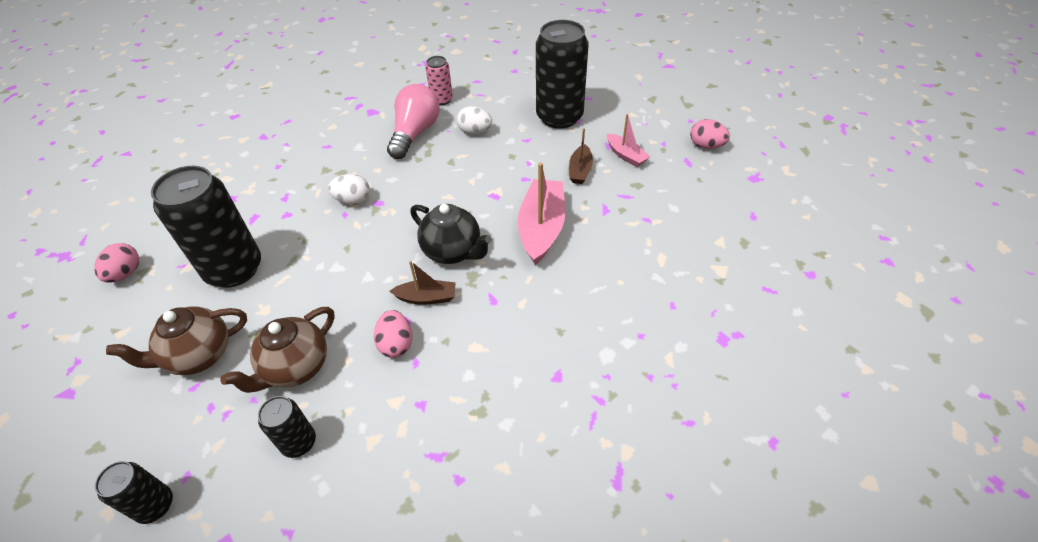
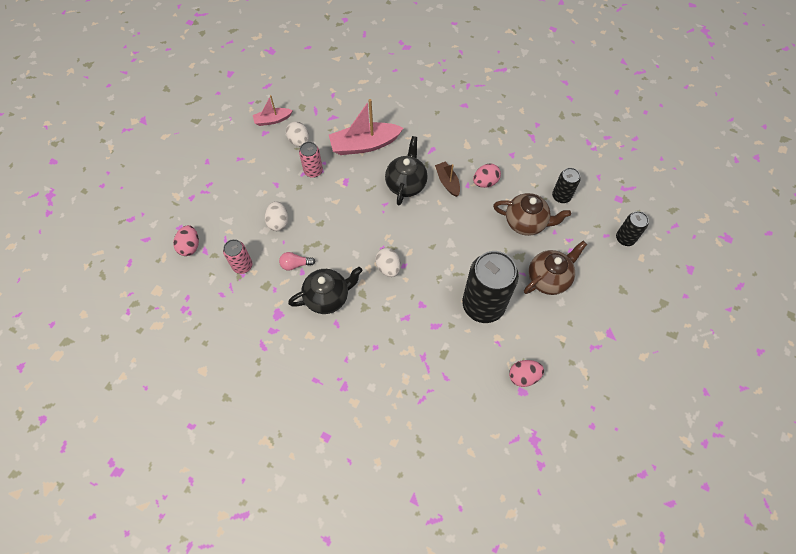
camera: 115 degrees left, 15 degrees up
brown teapot [106,306,247,375] -> brown teapot turned 75 degrees counterclockwise [524,241,587,295]
pink light bulb [387,84,440,159] -> pink light bulb [279,252,315,271], size x0.47
black can [536,20,589,129] -> none
brown boat [569,128,593,184] -> white egg [286,121,309,147]
pink boat [607,114,650,167] -> pink boat turned 135 degrees counterclockwise [253,95,293,126]
pink egg [690,119,730,149] -> pink egg moved to [173,225,199,256]
none -> black teapot [288,267,362,314]
none -> pink can [299,142,323,178]

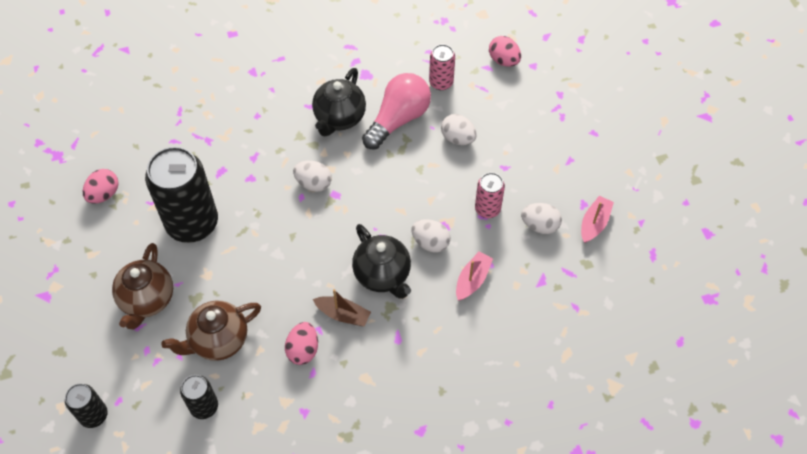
camera: 135 degrees right, 5 degrees down
pink light bulb [279,252,315,271] -> pink light bulb [362,73,431,149], size x2.11
pink boat [329,99,403,155] -> pink boat [456,252,493,300], size x0.55
none -> white egg [411,219,450,253]

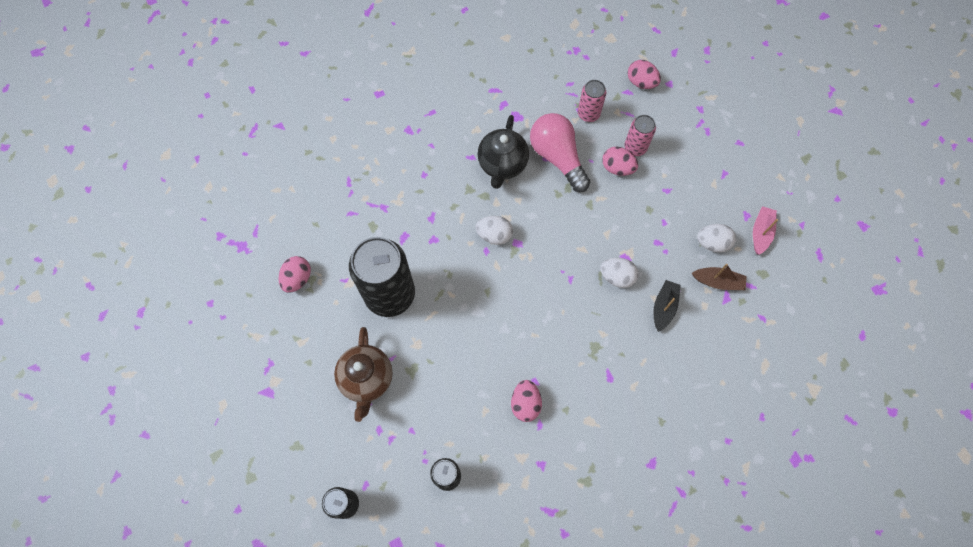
camera: 10 degrees left, 10 degrees up
brown teapot [161,301,261,361] -> none
brown boat [313,289,371,326] -> brown boat moved to [692,264,747,290]
black teapot [352,224,411,299] -> none
pink light bulb [362,73,431,149] -> pink light bulb turned 60 degrees counterclockwise [530,113,590,192]
white egg [441,114,477,145] -> pink egg [602,146,638,176]
pink boat [456,252,493,300] -> black boat [654,280,681,332]
pink can [475,173,505,218] -> pink can moved to [624,115,656,156]

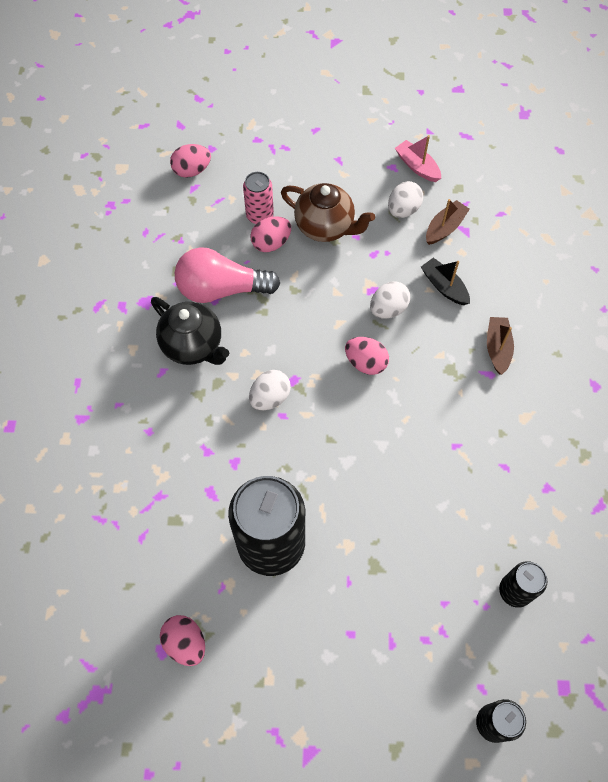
camera: 60 degrees left, 5 degrees down
brown teapot [334,327,393,422] -> brown teapot moved to [281,183,375,242]
pink egg [511,380,542,422] -> pink egg moved to [345,337,389,375]
pink can [578,80,606,122] -> none
none -> brown boat [487,317,514,375]

